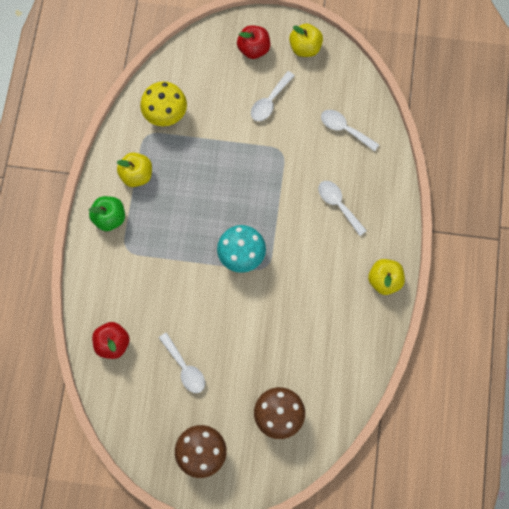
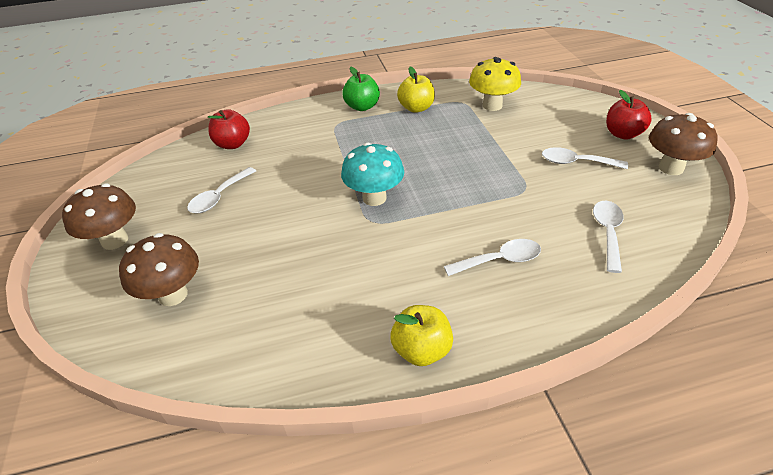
camera: 70 degrees right, 30 degrees down
yellow apple [289,23,323,57] -> brown mushroom [649,113,718,175]
white spoon [318,181,367,236] -> white spoon turned 45 degrees clockwise [444,239,541,276]

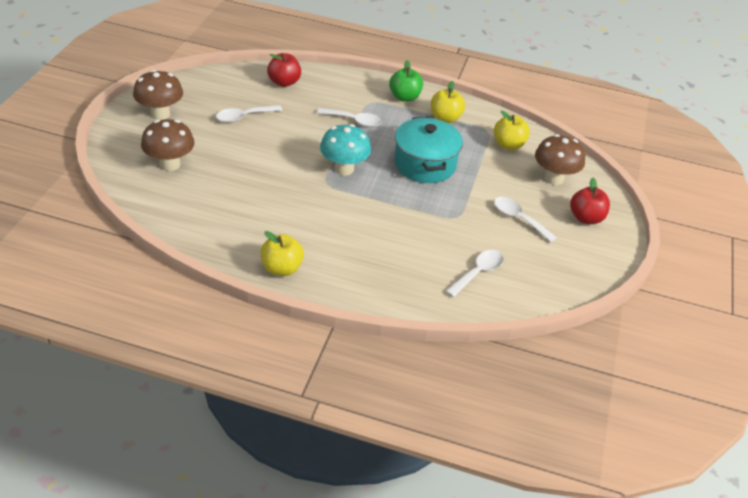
camera: 25 degrees right, 0 degrees up
white spoon [444,239,541,276] -> white spoon moved to [317,108,382,127]
yellow mushroom [469,57,521,111] -> yellow apple [494,111,530,150]
brown mushroom [649,113,718,175] -> brown mushroom moved to [535,134,585,185]
none -> turquoise pot [394,117,463,183]

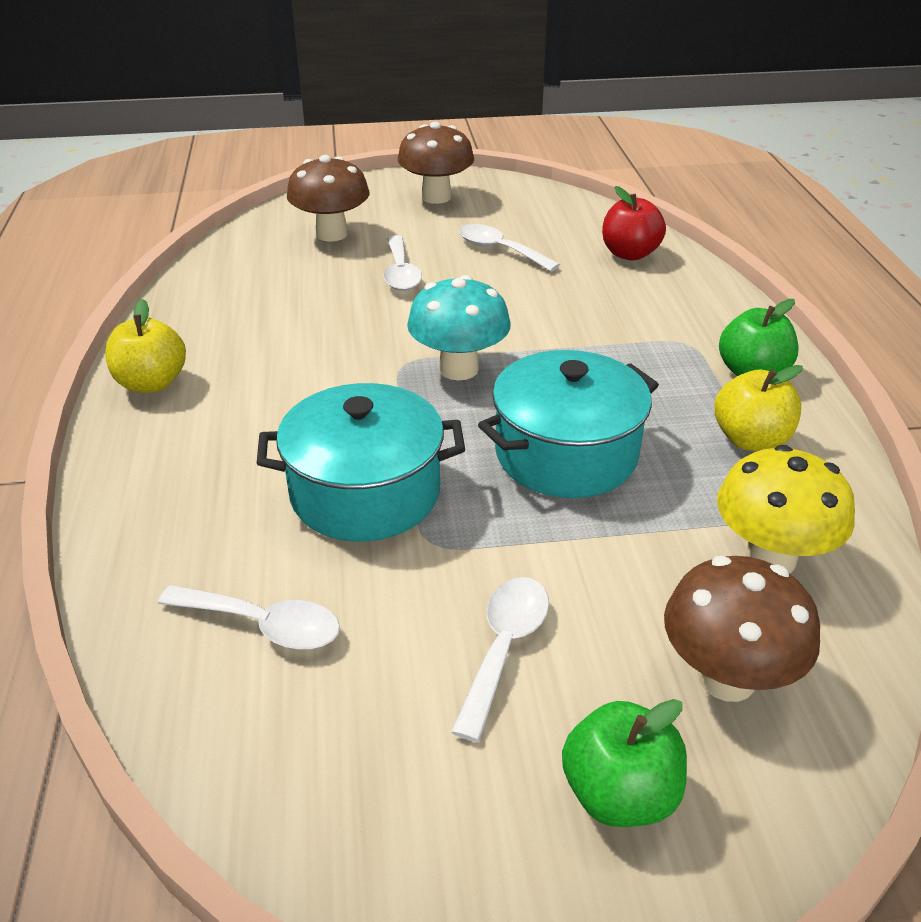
camera: 70 degrees right, 5 degrees down
white spoon [317,108,382,127] -> white spoon moved to [383,235,422,291]
yellow apple [494,111,530,150] -> yellow mushroom [717,445,855,574]
red apple [570,178,610,224] -> green apple [562,699,687,827]
none -> turquoise pot [257,383,465,542]

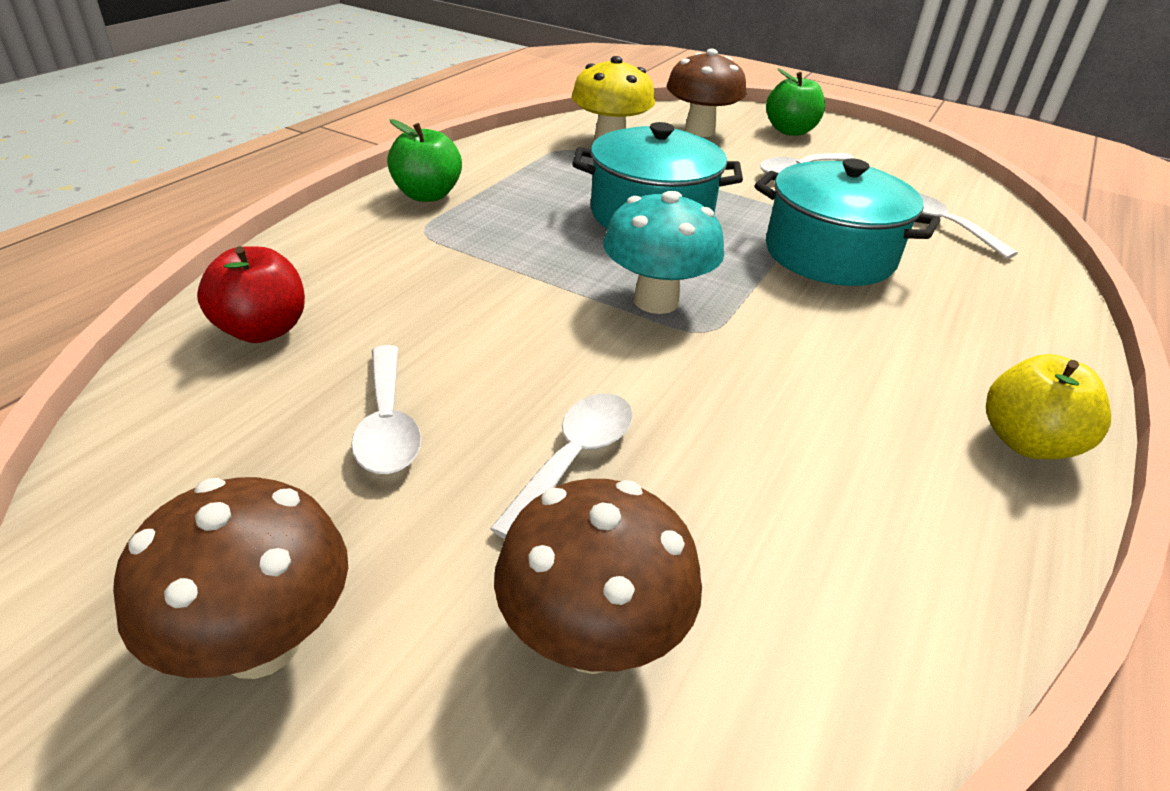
camera: 145 degrees left, 0 degrees up
yellow apple [714,365,803,451] -> none

